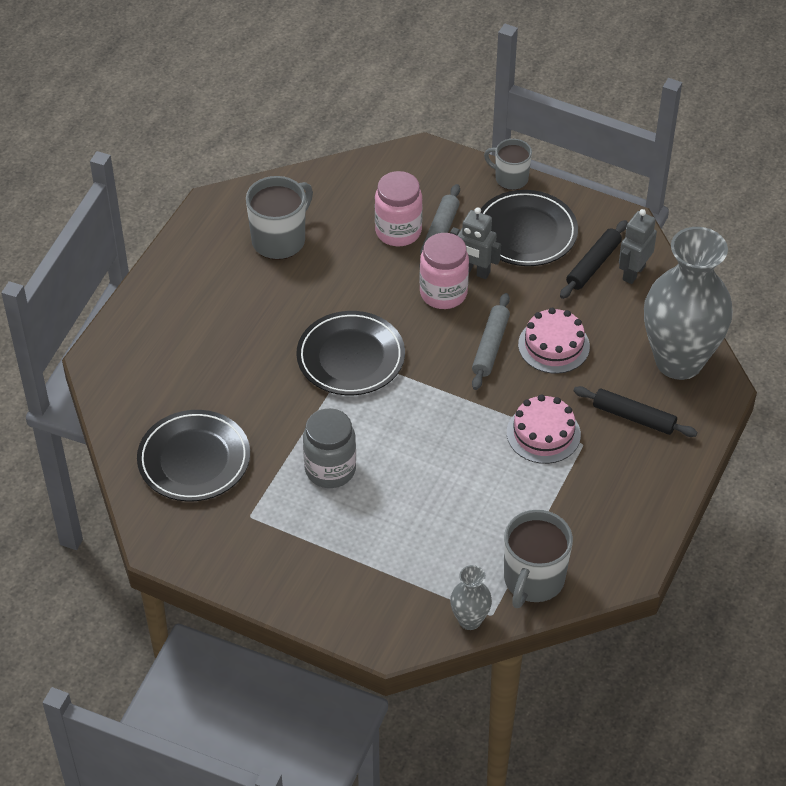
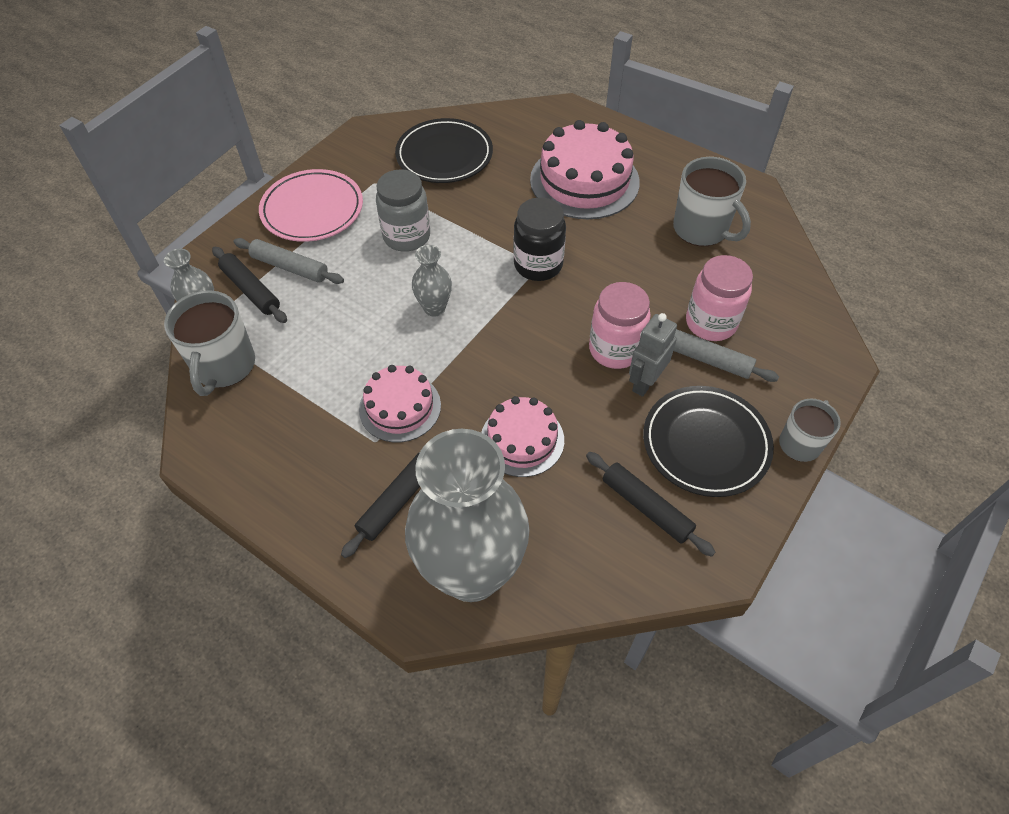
camera: 100 degrees right, 5 degrees up
black plate [296,311,405,395] -> black jar [513,198,566,281]
grey rolling pin [472,293,510,390] -> grey rolling pin moved to [234,238,344,284]
grey mug [504,510,573,608] -> grey mug turned 120 degrees counterclockwise [164,290,255,396]
grey robot [619,209,657,284] -> none
none -> black rolling pin [212,247,287,323]
none -> pink plate [259,169,363,242]
none -> grey vase [412,245,452,317]
none -> pink cake [530,120,640,219]

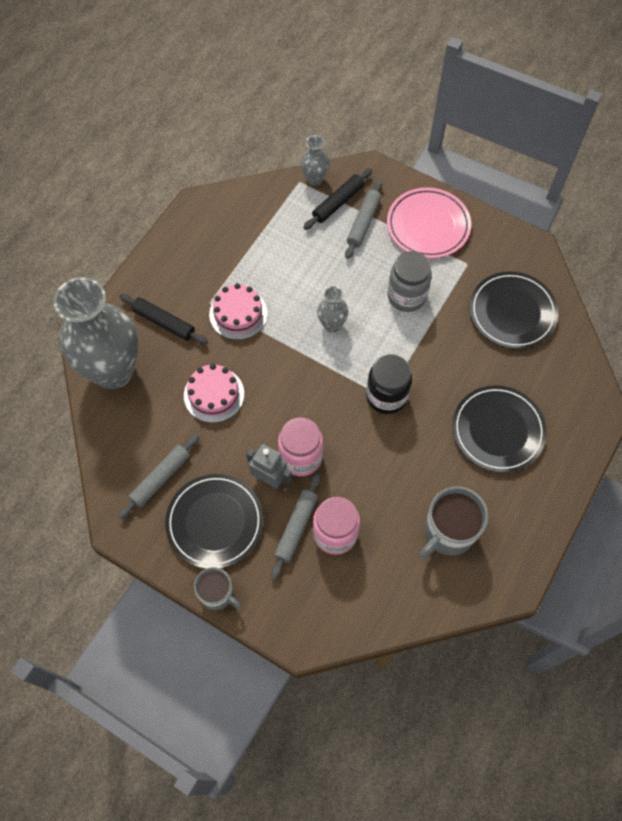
camera: 85 degrees right, 10 degrees up
grey mug [164,290,255,396] -> none
pink cake [530,120,640,219] -> black plate [452,385,547,473]
black rolling pin [586,452,715,557] -> grey rolling pin [118,434,199,519]

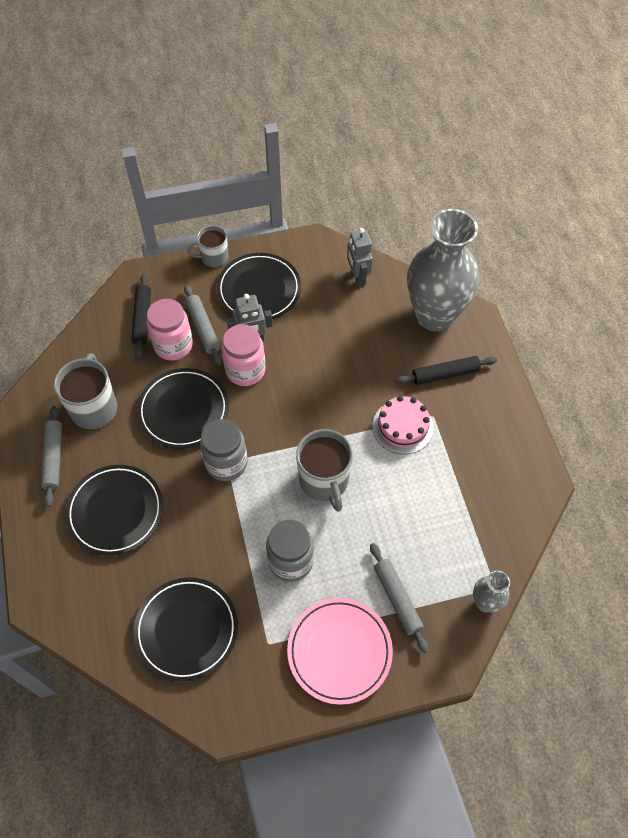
camera: 135 degrees right, 5 degrees down
grey rolling pin [118,434,199,519] -> grey rolling pin moved to [41,405,62,507]
pink cake [184,364,244,423] -> none
black rolling pin [303,168,372,230] -> black rolling pin moved to [131,273,151,359]
grey vase [317,286,348,333] -> grey mug [296,429,353,512]
black jar [366,354,412,414] -> grey jar [200,419,248,481]
none -> black plate [137,368,229,449]
none -> grey robot [347,228,373,287]

